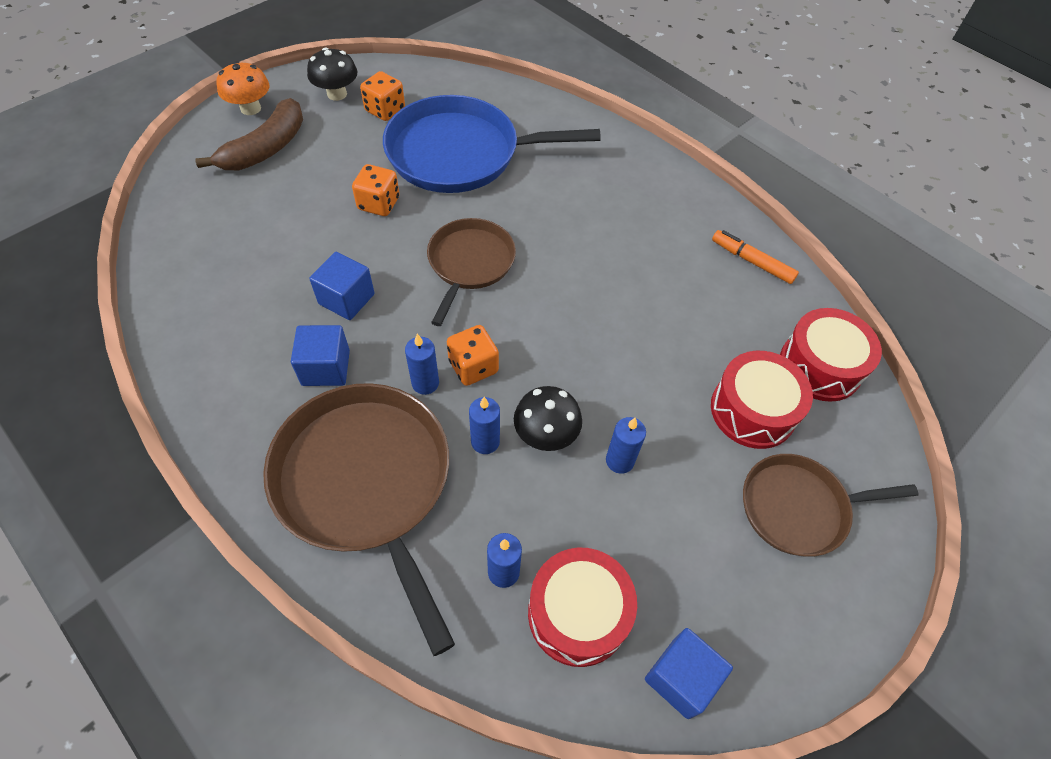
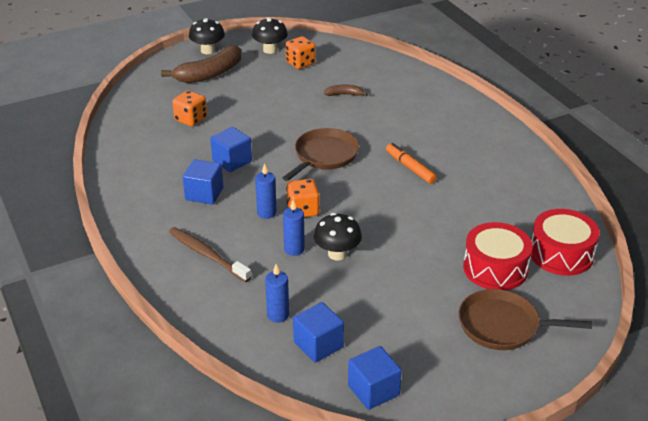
camera: 20 degrees right, 20 degrees down
orange mushroom [217,61,269,115] -> black mushroom [189,18,225,54]
brown pan [263,383,455,656] -> brown toothbrush [169,227,251,282]
orange dice [352,164,399,216] -> orange dice moved to [172,90,207,126]
blue pan [383,95,601,193] -> brown banana [324,84,368,96]
red drum [528,547,637,667] -> blue cube [293,302,344,363]
blue candle [606,417,646,474] -> none
orange marker [712,230,799,284] -> orange marker moved to [386,143,437,184]

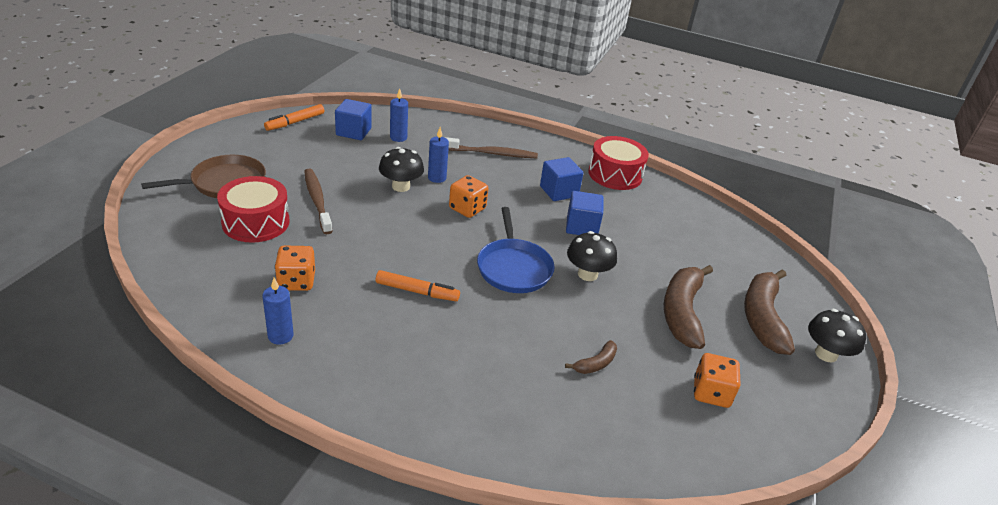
camera: 135 degrees right, 0 degrees up
orange dice [172,90,207,126] -> orange dice moved to [275,246,315,291]
black mushroom [252,17,288,54] -> black mushroom moved to [567,231,617,281]
blue candle [255,163,277,219] -> blue candle moved to [262,278,294,345]
brown pan [282,128,359,181] -> blue pan [477,207,555,293]
blue cube [348,346,402,410] -> orange marker [264,104,324,131]
red drum [531,209,600,276] -> red drum moved to [588,136,649,190]
none -> brown toothbrush [304,168,333,234]
none -> brown banana [664,265,713,349]

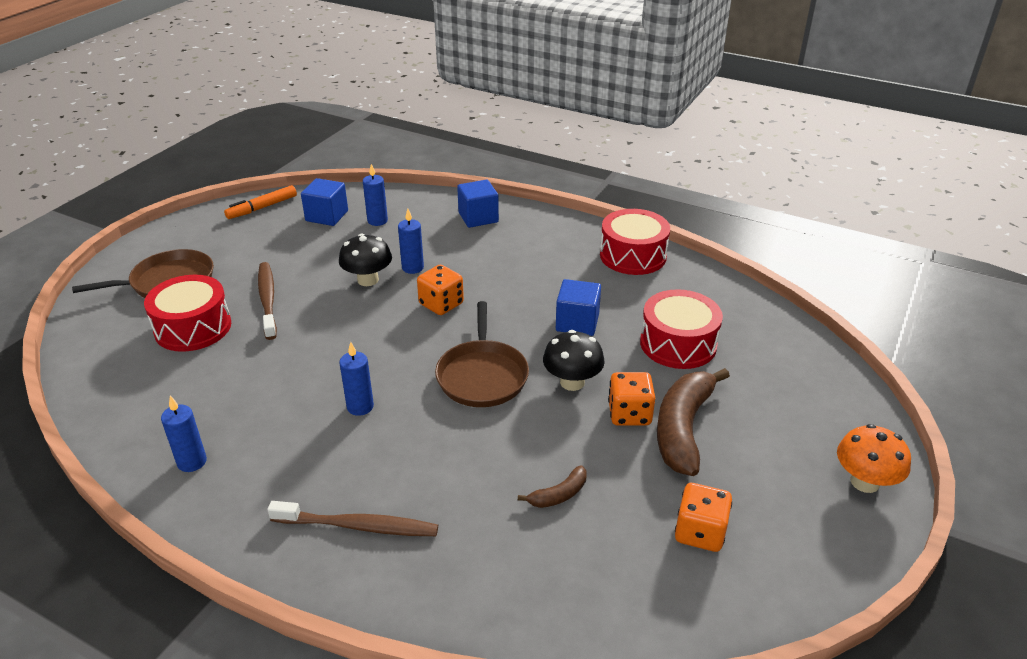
camera: 10 degrees right, 0 degrees up
orange dice [275,246,315,291] -> orange dice moved to [608,372,655,426]
orange marker [376,270,460,301] -> blue candle [339,342,374,416]
brown toothbrush [444,137,538,158] -> brown toothbrush moved to [268,501,438,536]
blue pan [477,207,555,293] -> brown pan [435,301,529,407]
blue cube [540,157,583,201] -> blue cube moved to [457,180,499,228]
brown banana [744,270,795,355] -> none
black mushroom [808,309,866,362] -> orange mushroom [837,424,911,493]
none -> red drum [640,289,723,369]

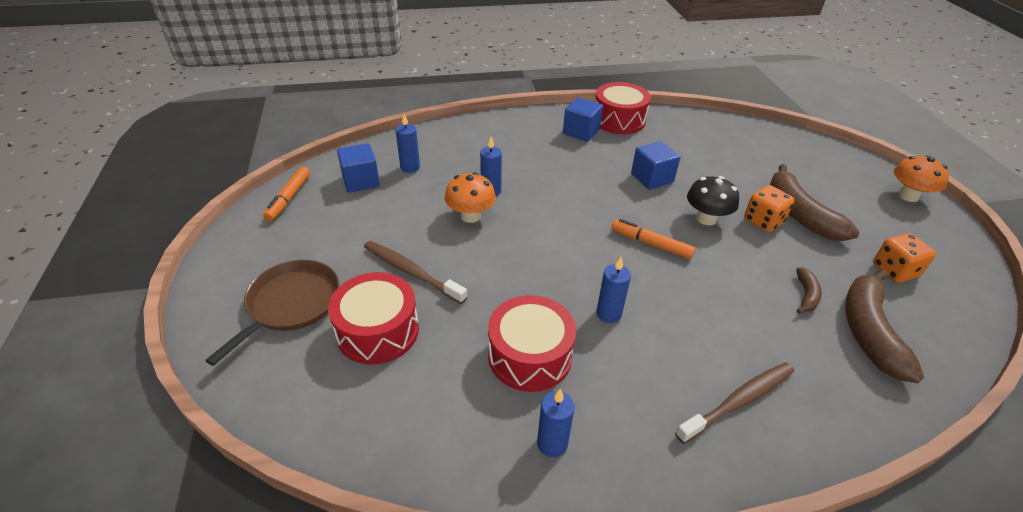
camera: 40 degrees left, 5 degrees up
black mushroom [339,233,392,286] -> orange mushroom [445,172,496,223]
orange dice [417,265,464,315] -> none
brown pan [435,301,529,407] -> orange marker [611,219,695,259]
blue cube [457,180,499,228] -> blue cube moved to [563,97,603,142]
red drum [640,289,723,369] -> red drum moved to [488,295,576,392]
none -> brown banana [845,269,924,383]

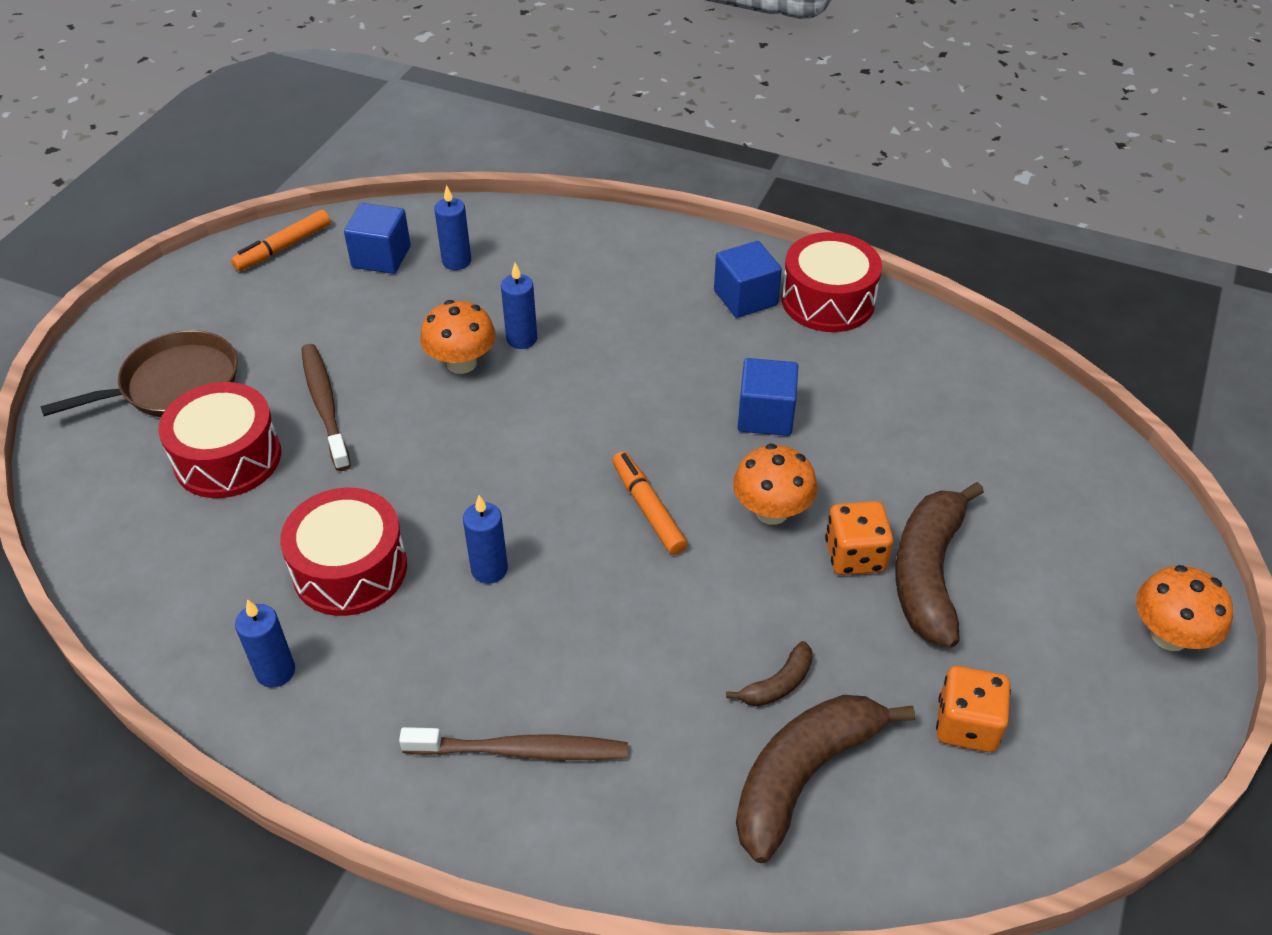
camera: 35 degrees right, 5 degrees up
black mushroom [687,176,739,225] -> orange mushroom [733,444,817,525]

